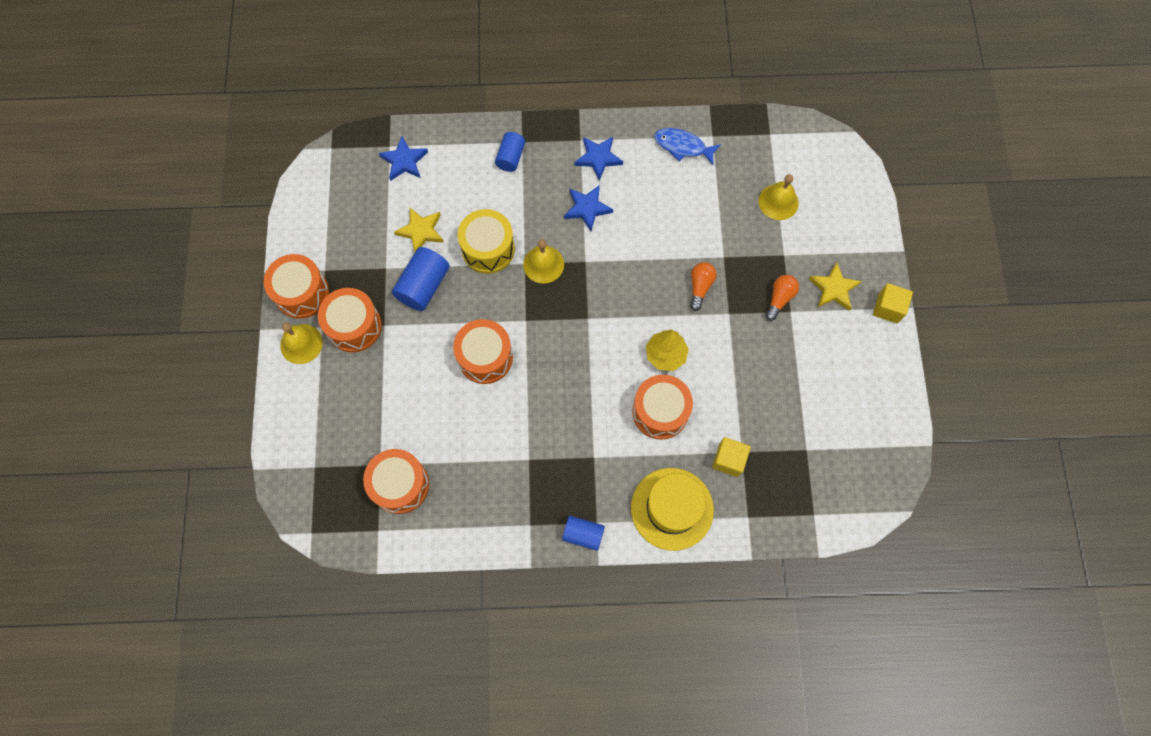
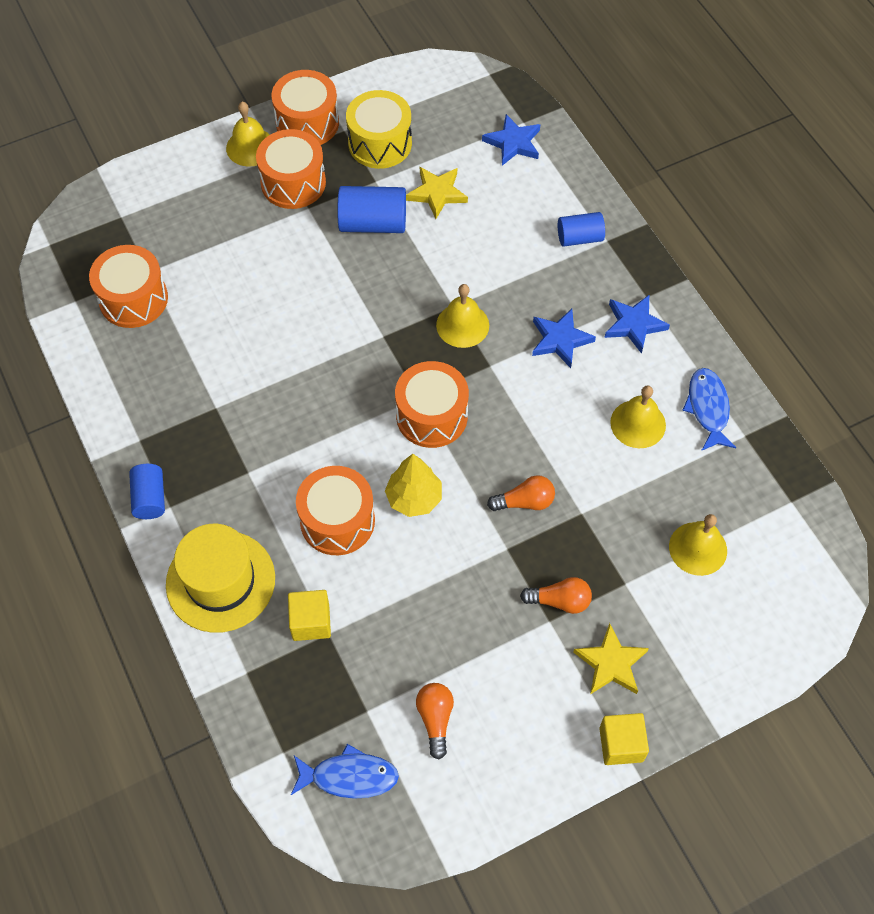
camera: 65 degrees right, 10 degrees down
orange drum [453,319,513,384] -> orange drum moved to [395,361,469,448]
yellow drum [458,209,515,274] -> yellow drum moved to [346,90,412,169]
none -> blue fish [291,744,399,799]
none -> orange light bulb [416,683,454,759]
none -> yellow bell [610,385,666,448]

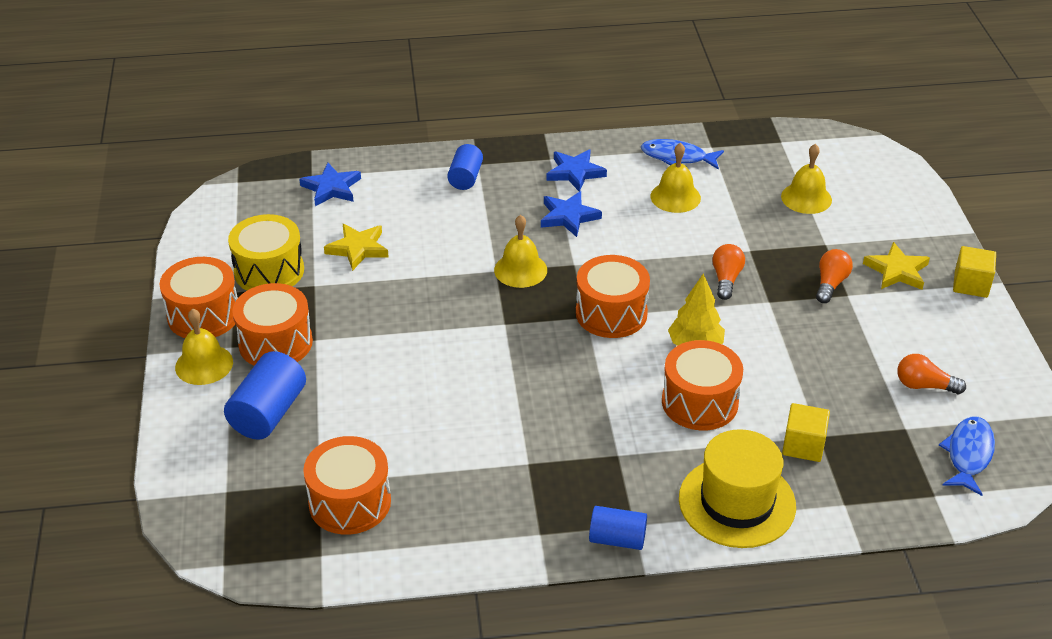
camera: 70 degrees left, 20 degrees down
blue cylinder [337,186,406,233] -> blue cylinder moved to [224,351,306,440]

